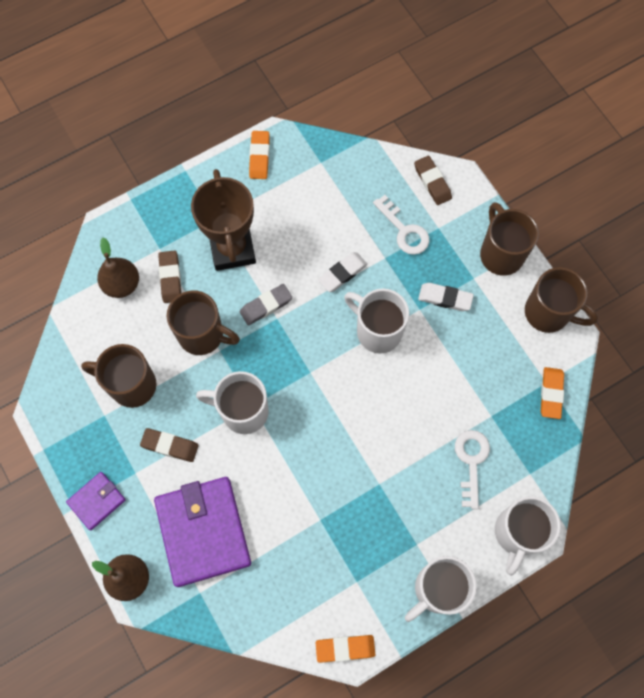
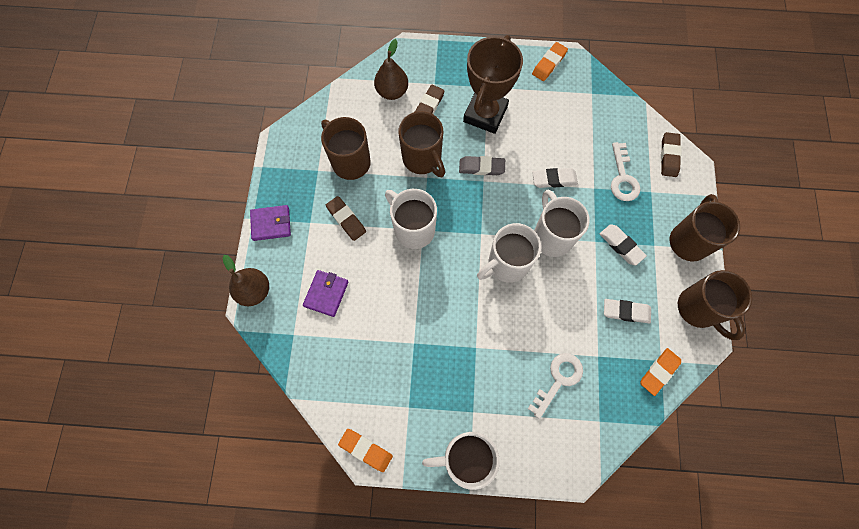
camera: 35 degrees right, 0 degrees up
purple wallet [154,477,251,587] -> purple wallet [303,270,349,317], size x0.50
white mug [495,496,561,576] -> white mug moved to [477,223,541,283]
none -> white eraser [604,299,651,323]

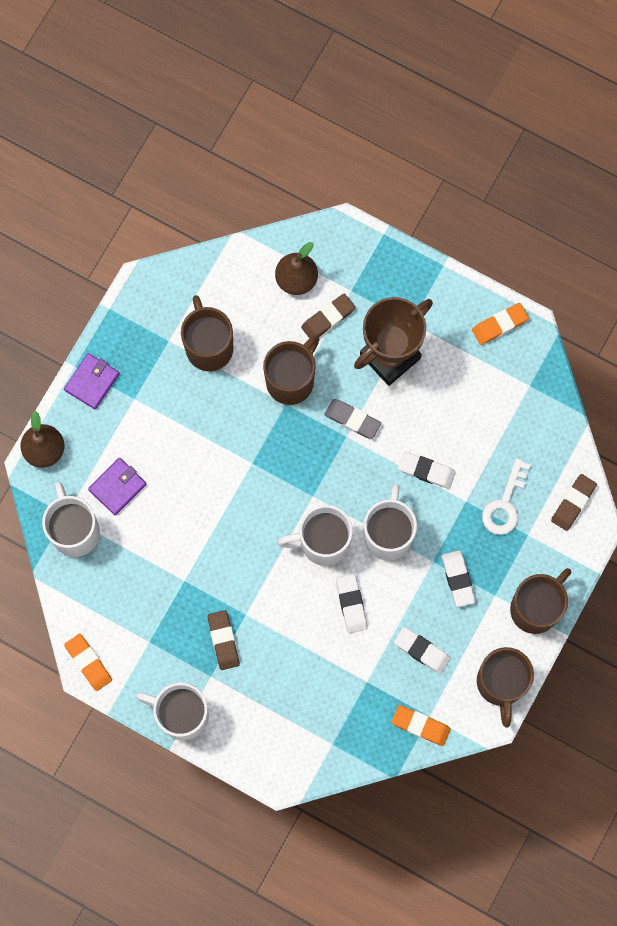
camera: 25 degrees right, 5 degrees up
purple wallet [250,205,291,241] -> purple wallet turned 75 degrees counterclockwise [64,353,119,409]
brown eraser [326,196,366,241] -> brown eraser moved to [207,610,240,670]
white mug [385,189,437,249] -> white mug moved to [42,482,100,557]
brown mug [398,111,445,177] -> brown mug turned 135 degrees counterclockwise [263,335,319,405]
white key [528,353,583,419] -> none
orange eraser [640,348,681,396] -> orange eraser turned 45 degrees clockwise [392,705,451,746]
none -> white eraser [336,574,367,633]

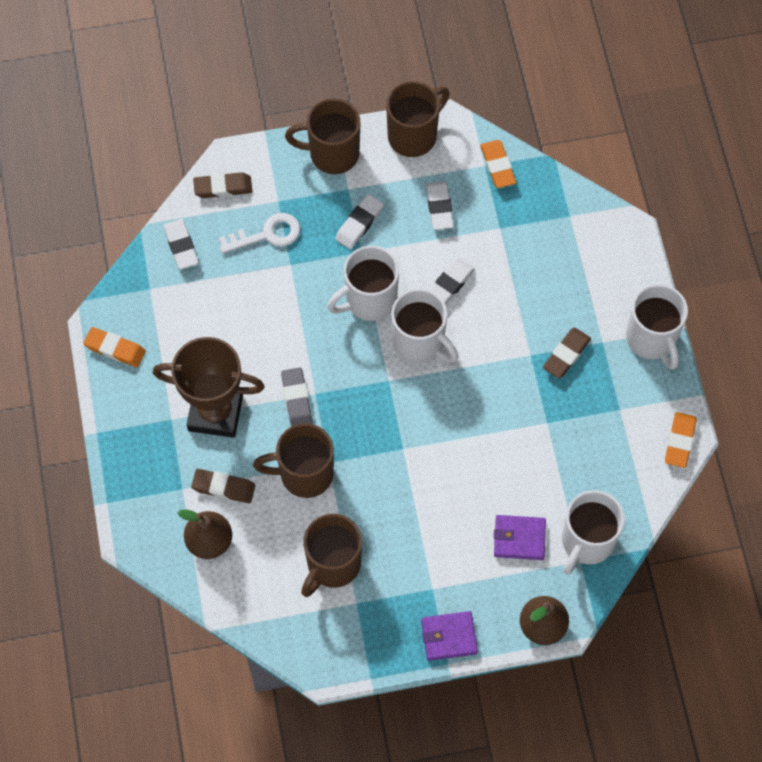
camera: 130 degrees left, 10 degrees down
white eraser [398,452,456,489] -> white eraser moved to [163,219,199,269]

